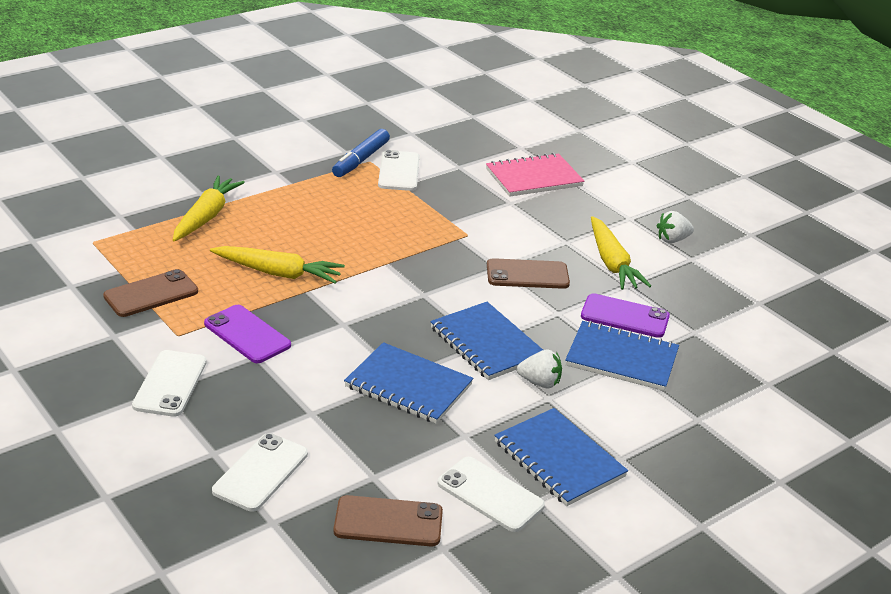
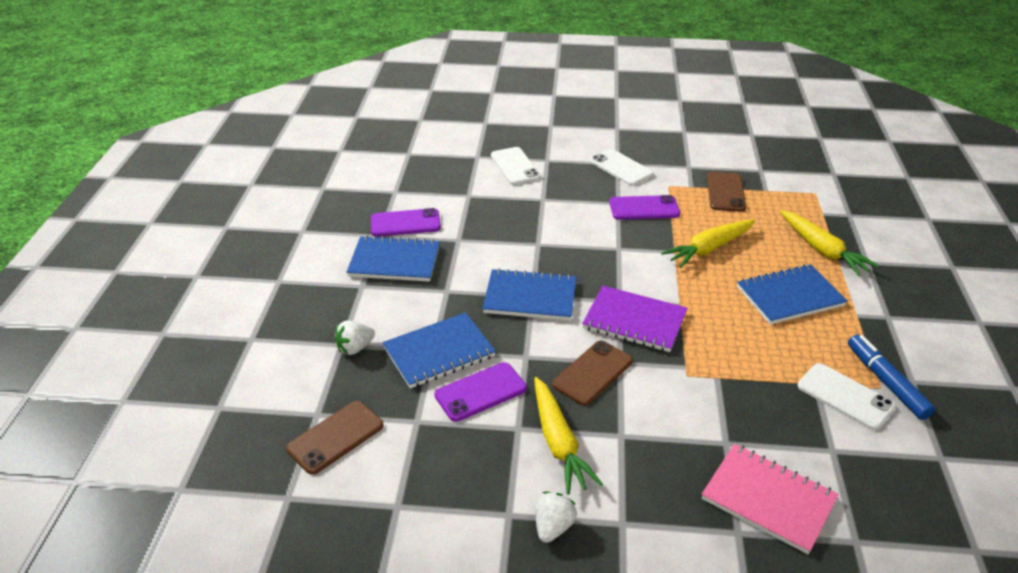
camera: 135 degrees right, 5 degrees up
brown phone [334,495,443,546] -> brown phone moved to [286,401,384,475]
blue notebook [344,342,473,424] -> blue notebook moved to [737,264,847,324]
white phone [437,457,545,532] -> purple phone [371,208,441,237]
pink notebook [486,153,584,197] -> pink notebook turned 75 degrees counterclockwise [702,444,839,554]
white strawberry [517,350,562,388] -> white strawberry moved to [335,320,375,355]
yellow carrot [591,216,651,290] -> yellow carrot turned 135 degrees counterclockwise [534,377,603,494]
none -> purple notebook [582,286,687,352]

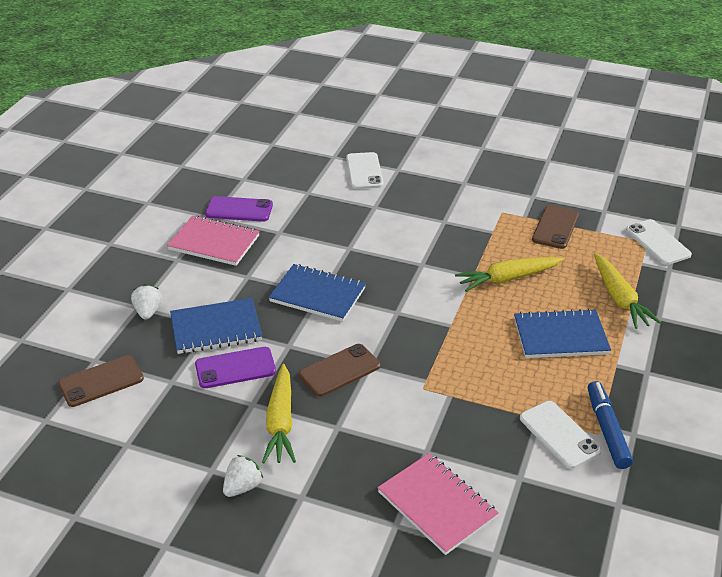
camera: 15 degrees right, 0 degrees up
white strawberry [335,320,375,355] -> white strawberry turned 105 degrees clockwise [131,284,162,320]
blue notebook [346,235,440,282] -> pink notebook [167,215,260,266]
purple notebook [582,286,687,352] -> none
white phone [590,149,654,186] -> white phone moved to [626,219,692,265]
purple phone [610,195,680,220] -> none

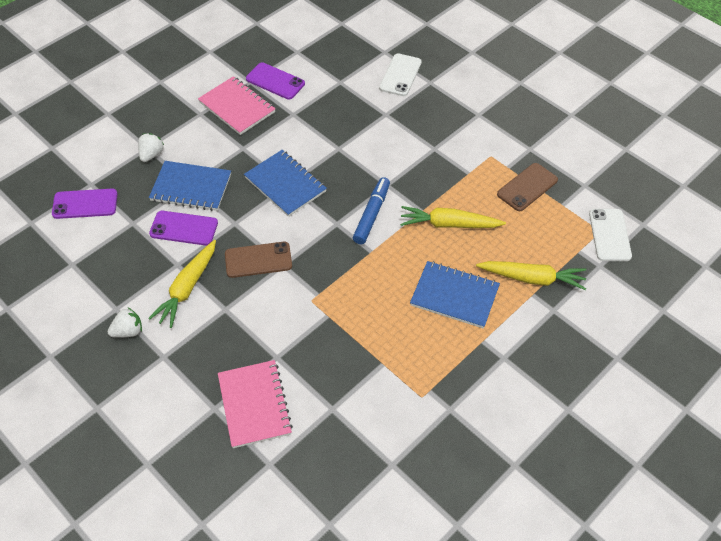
camera: 25 degrees right, 15 degrees up
brown phone [58,355,144,407] -> purple phone [52,189,118,219]
white phone [520,401,601,469] -> none
blue marker [588,381,633,469] -> blue marker moved to [353,177,390,244]
yellow carrot [594,253,661,329] -> yellow carrot turned 90 degrees counterclockwise [476,261,586,290]

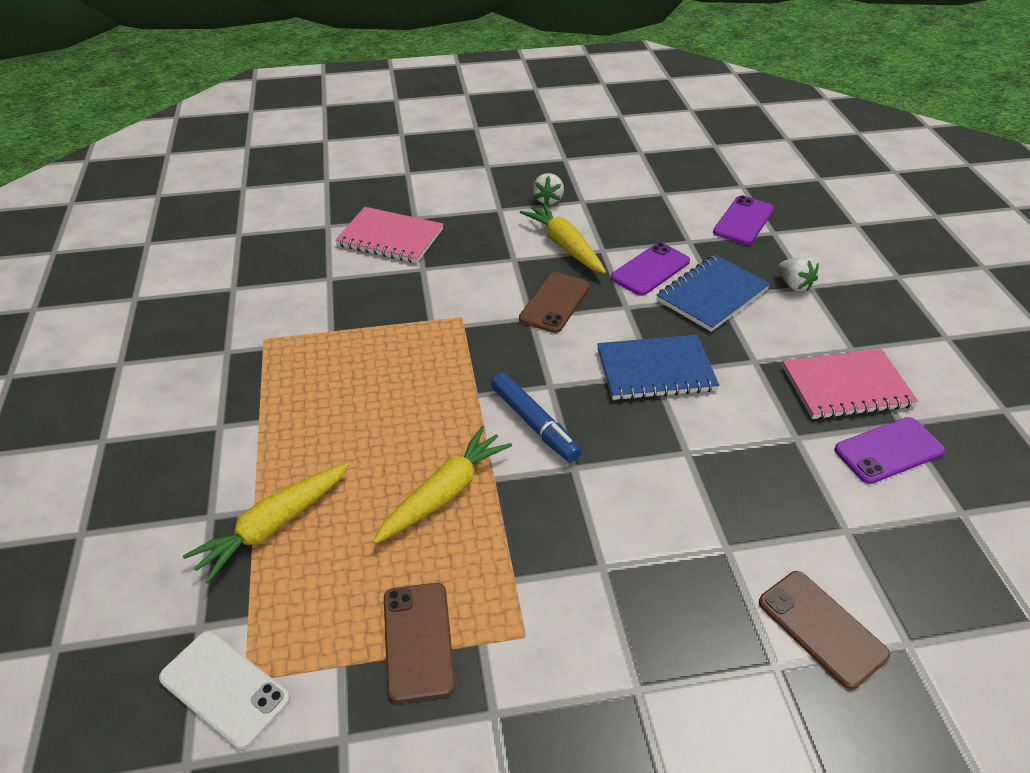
camera: 125 degrees right, 10 degrees down
white phone [379,53,422,96] -> brown phone [759,571,890,689]
blue notebook [410,261,500,329] -> none

